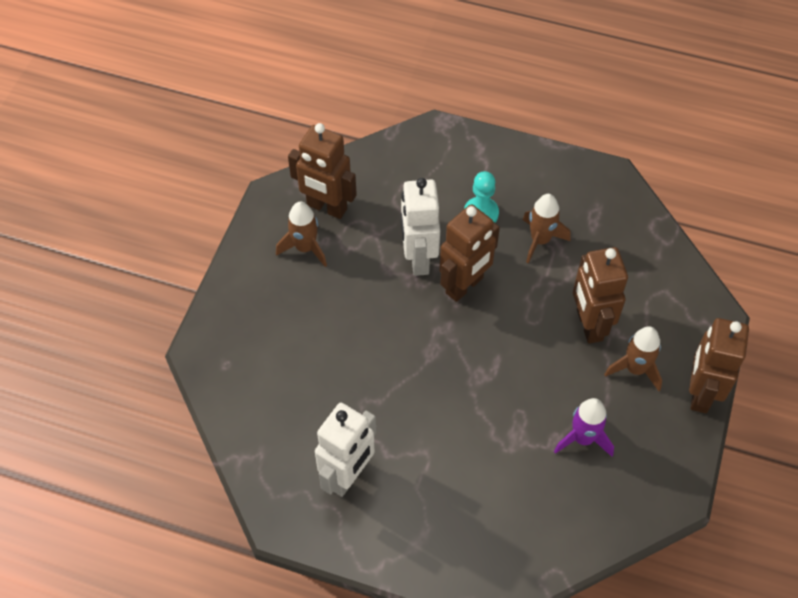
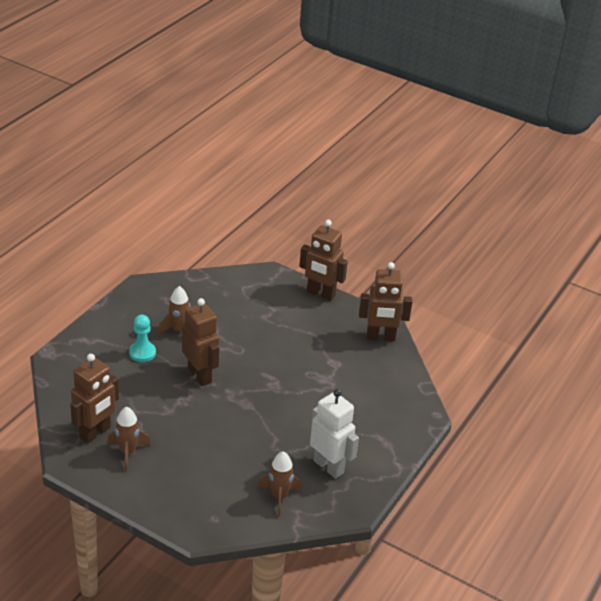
camera: 80 degrees left, 20 degrees down
white robot [401,178,440,276] -> none
purple rocket [554,398,614,457] -> none
brown robot [573,247,628,344] -> brown robot moved to [359,262,413,342]
brown rocket [604,326,662,391] -> brown rocket moved to [258,451,302,517]

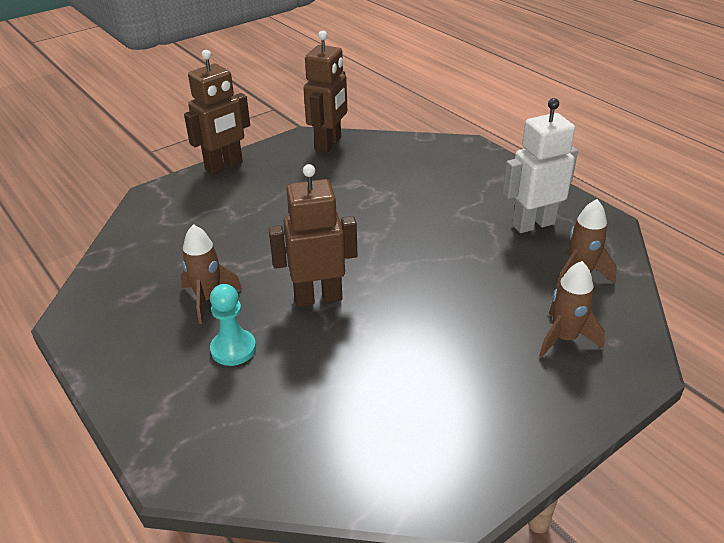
camera: 65 degrees left, 0 degrees up
brown robot [70,354,119,443] -> none
brown rocket [107,407,151,471] -> brown rocket moved to [539,261,605,358]

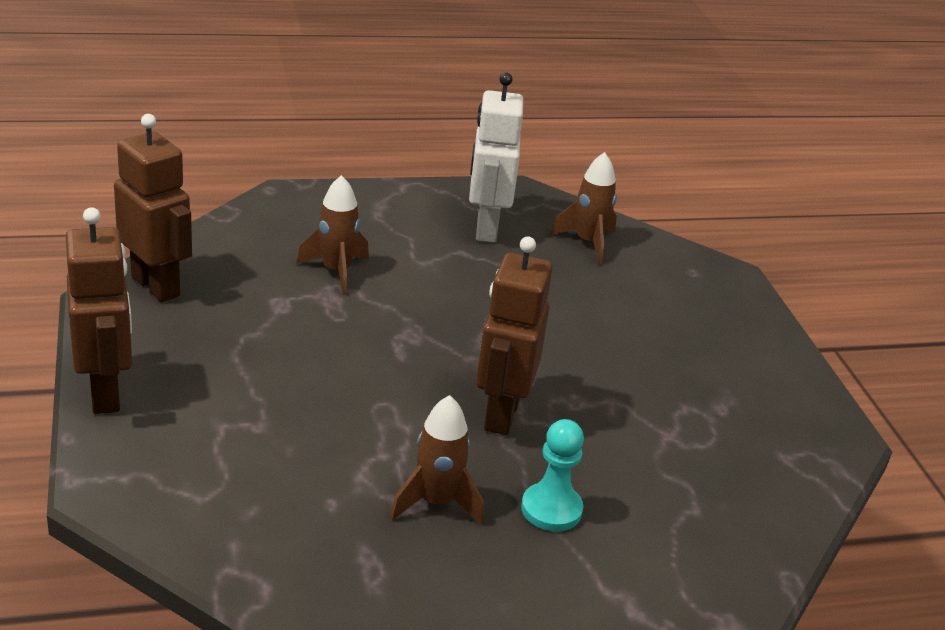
camera: 70 degrees left, 5 degrees down
brown rocket [539,261,605,358] -> brown rocket moved to [296,175,369,295]

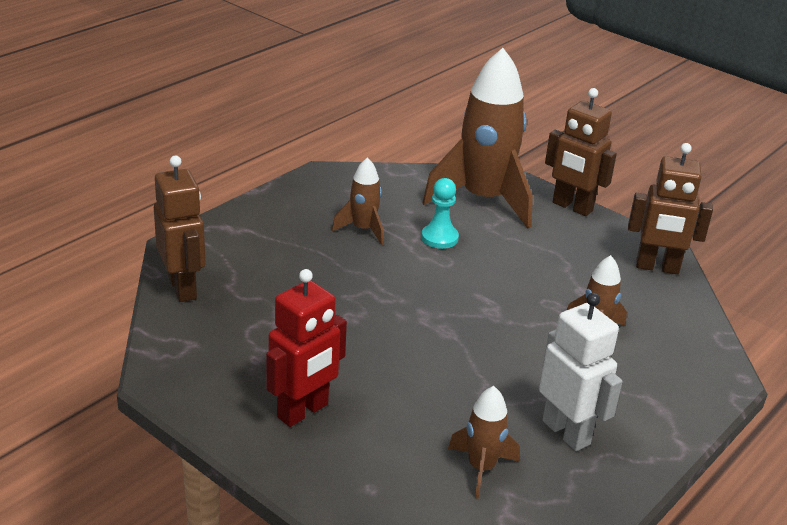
camera: 145 degrees right, 0 degrees up
brown robot [476,236,553,435] -> brown robot moved to [154,155,205,302]
turquoise pawn [521,419,584,531] -> turquoise pawn moved to [421,178,459,249]
none -> red robot [266,269,347,427]
none -> brown rocket [422,48,533,228]

